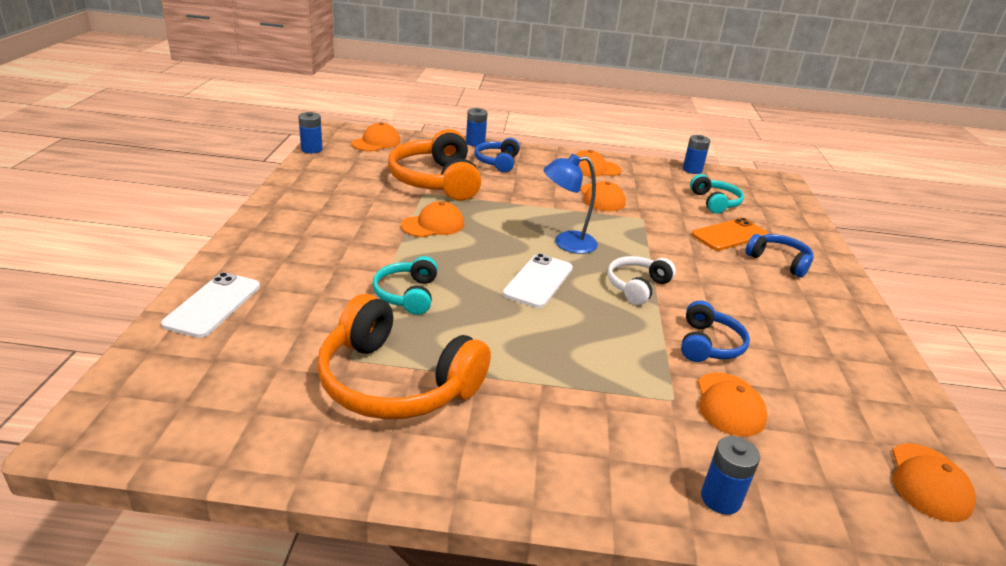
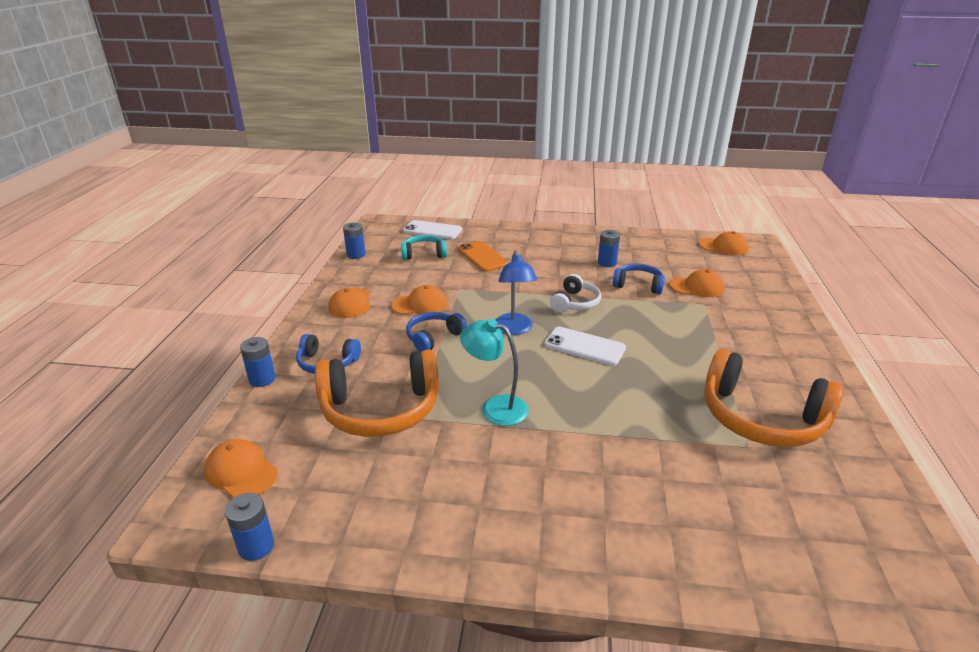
camera: 85 degrees left, 0 degrees up
white phone [161,272,260,338] -> white phone moved to [403,220,462,239]
orange headphones [317,294,491,420] -> orange headphones turned 90 degrees clockwise [704,349,844,447]
turquoise headphones [373,256,438,315] -> none
orange cap [401,201,464,237] -> turquoise lamp [460,319,529,426]
white headphones [607,256,676,305] -> white headphones turned 105 degrees counterclockwise [550,274,601,312]
blue battery [701,436,760,515] -> blue battery moved to [598,230,620,267]
blue headphones [745,234,814,277] -> blue headphones moved to [406,312,467,352]

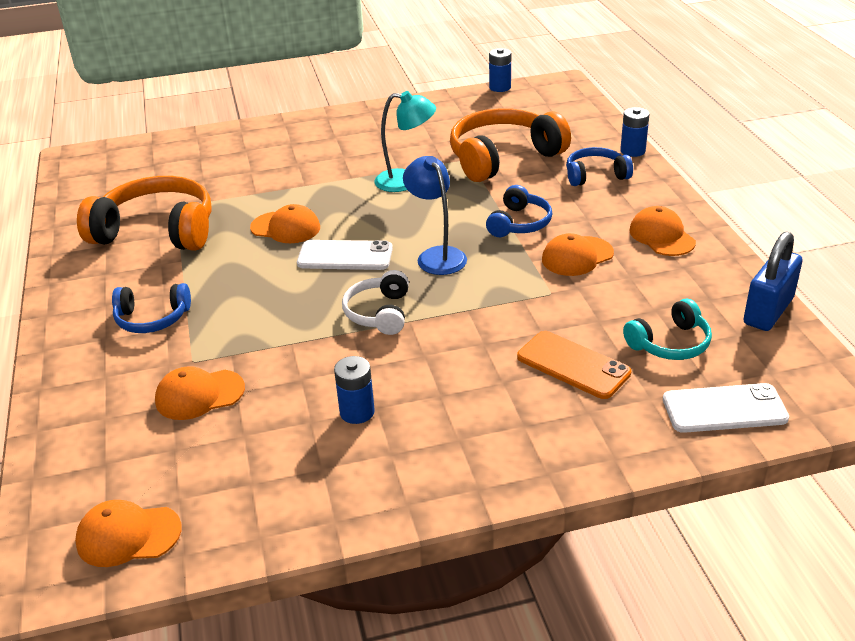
camera: 160 degrees right, 5 degrees up
orange cap [204,439,278,498] -> orange cap moved to [250,204,320,243]
blue battery [343,222,366,259] -> blue padlock [743,231,802,331]
blue headphones [613,264,665,294] -> blue headphones moved to [112,283,191,333]

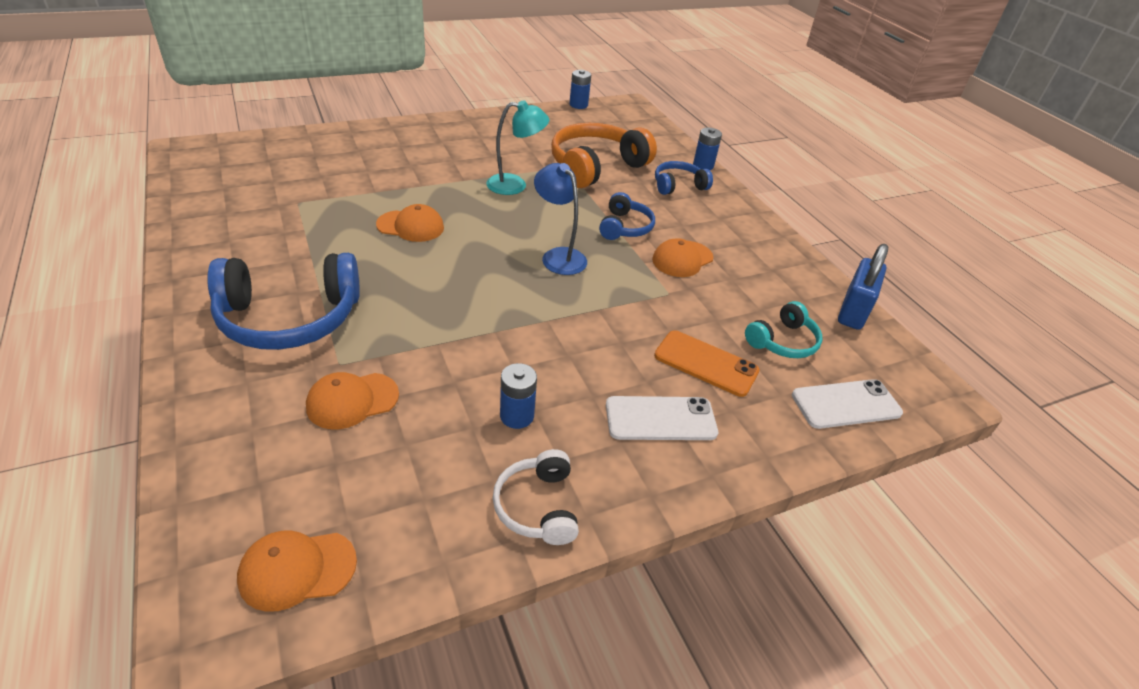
camera: 15 degrees left, 5 degrees up
orange headphones [77,176,212,251] -> none
blue headphones [112,283,191,333] -> blue headphones [207,253,360,350], size x1.84
white phone [297,240,393,270] -> white phone moved to [606,396,718,440]
white headphones [342,270,409,335] -> white headphones moved to [493,449,579,545]
orange cap [629,206,696,256] -> none

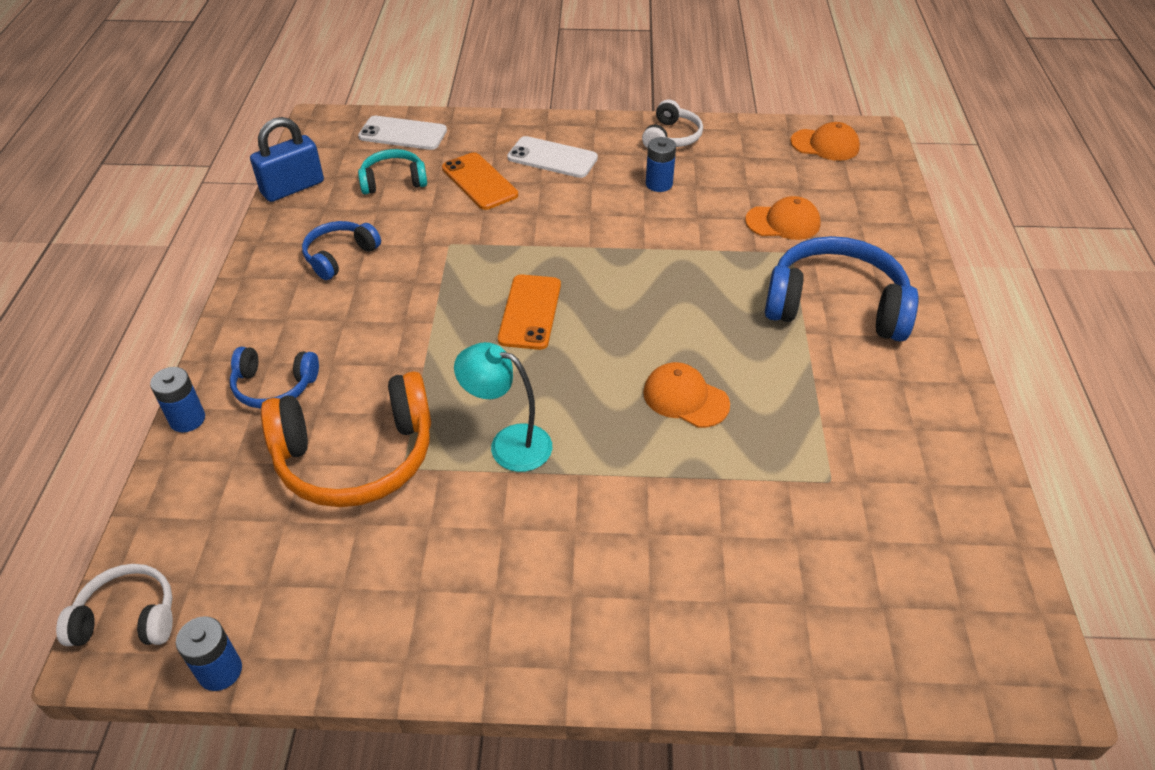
camera: 150 degrees left, 5 degrees up
blue lamp [534,163,587,275] -> orange phone [498,274,561,350]
blue headphones [599,192,655,240] -> blue headphones moved to [302,221,381,280]
orange cap [652,238,713,277] -> none
none -> white headphones [56,564,173,646]

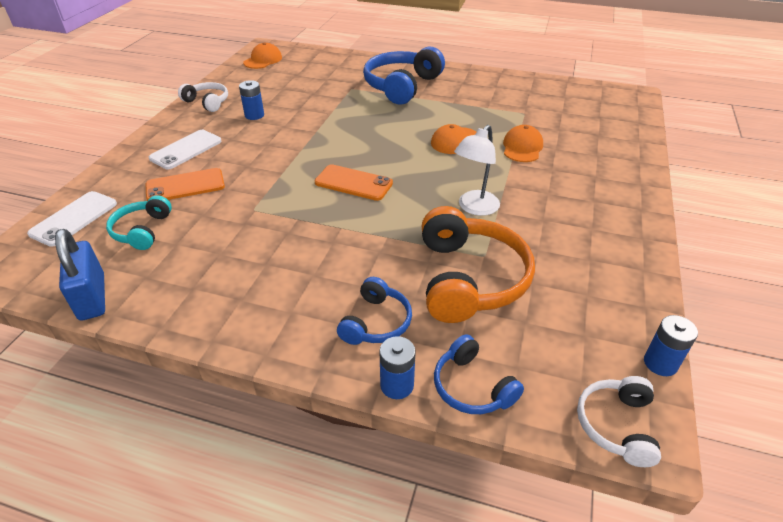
camera: 75 degrees left, 5 degrees down
blue headphones [302,221,381,280] -> blue headphones moved to [434,334,524,414]
turquoise lamp [454,342,552,472] -> white lamp [454,125,500,216]
orange cap [745,196,821,240] -> orange cap moved to [503,125,543,162]

